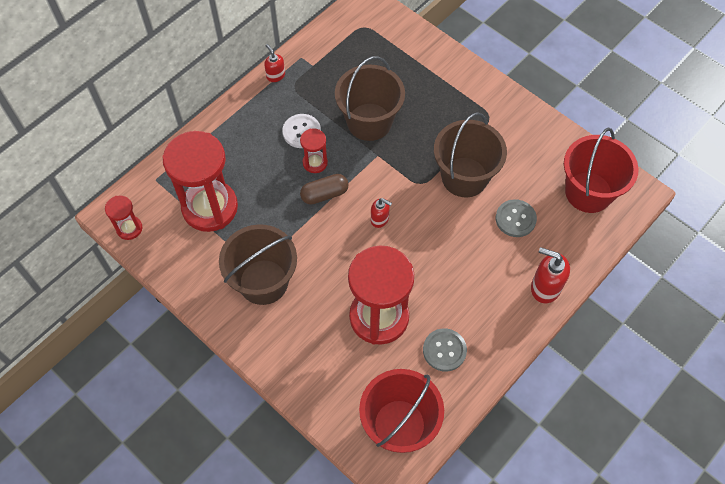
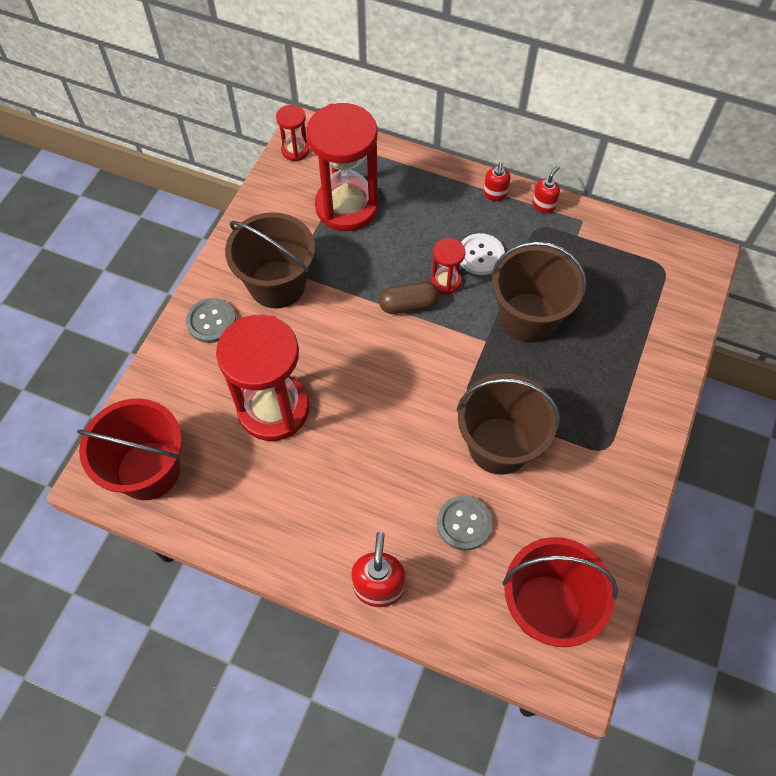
camera: 70 degrees right, 0 degrees up
brown capsule [300,174,349,205] -> brown capsule turned 60 degrees counterclockwise [379,282,439,314]
red soap dispenser [371,198,392,228] -> red soap dispenser moved to [483,163,511,201]
grey button [423,328,467,372] -> grey button moved to [186,298,236,343]

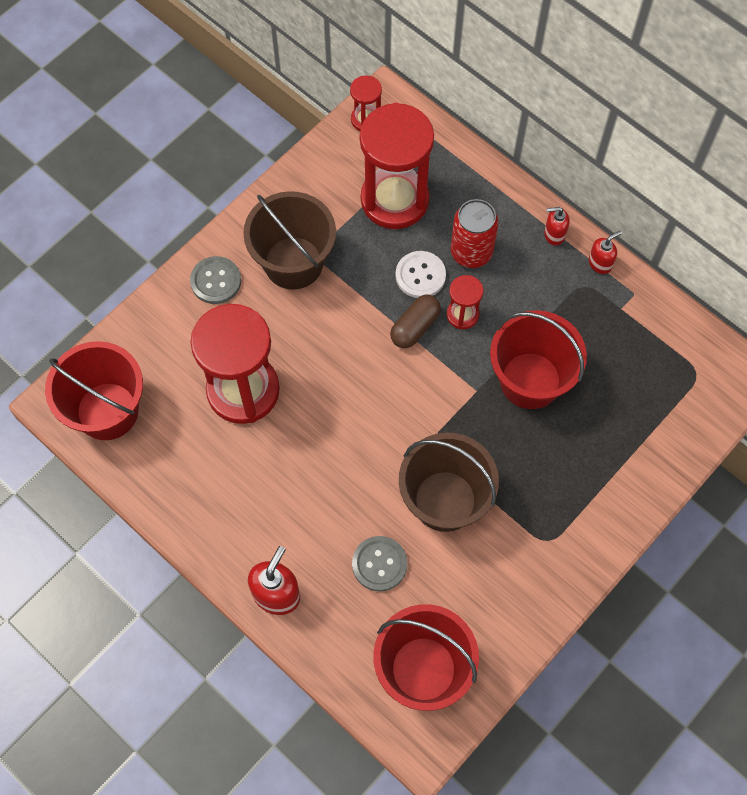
camera: 20 degrees right, 5 degrees up
brown capsule [379,282,439,314] -> brown capsule turned 60 degrees counterclockwise [390,295,441,348]
white button [460,233,505,275] -> white button moved to [396,251,446,298]
red soap dispenser [483,163,511,201] -> red soap dispenser turned 60 degrees clockwise [544,207,569,245]
brown bucket [491,241,587,343] -> red bucket [490,310,587,409]
none -> red can [451,199,499,268]

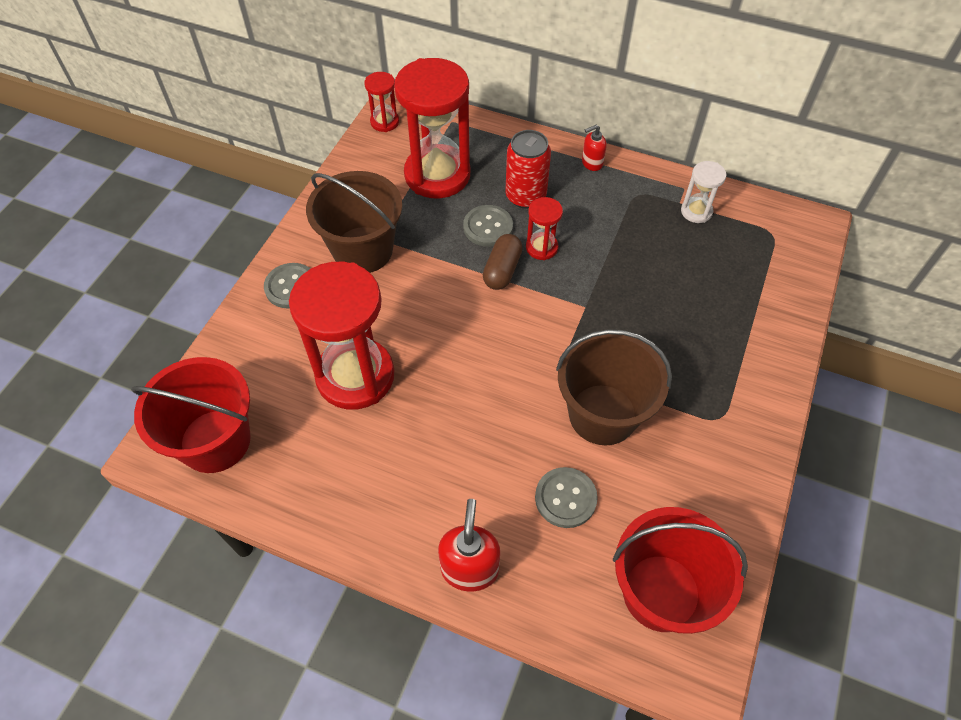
camera: 20 degrees left, 10 degrees down
white button [396,251,446,298] -> grey button [463,205,513,247]
red bucket [490,310,587,409] -> none
red soap dispenser [589,231,622,274] -> none
none -> white hourglass [681,161,726,223]

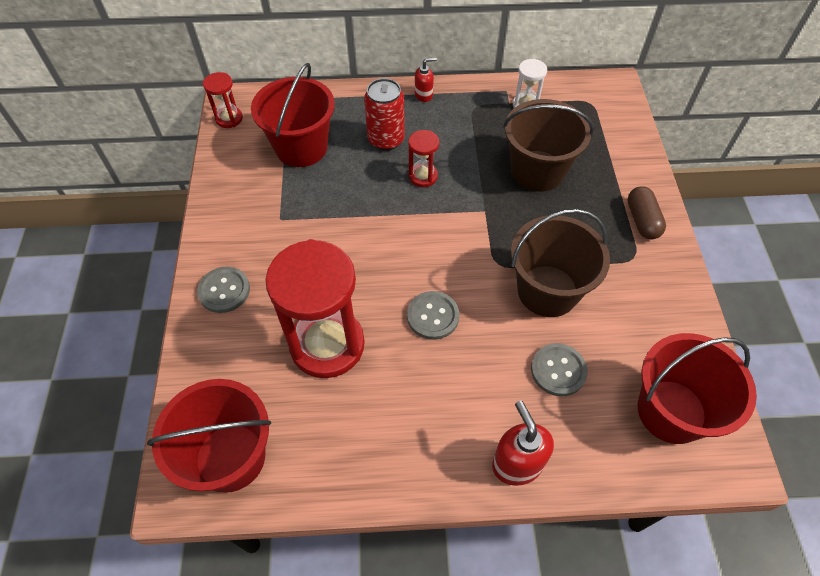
camera: 25 degrees left, 0 degrees up
brown bucket [306,171,402,273] -> brown bucket moved to [503,99,594,192]
red hourglass [394,58,470,198] -> red bucket [251,63,335,167]
grey button [463,205,513,247] -> grey button moved to [407,291,459,340]
brown capsule [483,234,523,290] -> brown capsule moved to [627,186,666,239]
red soap dispenser [582,125,607,171] -> red soap dispenser turned 150 degrees counterclockwise [415,57,437,102]

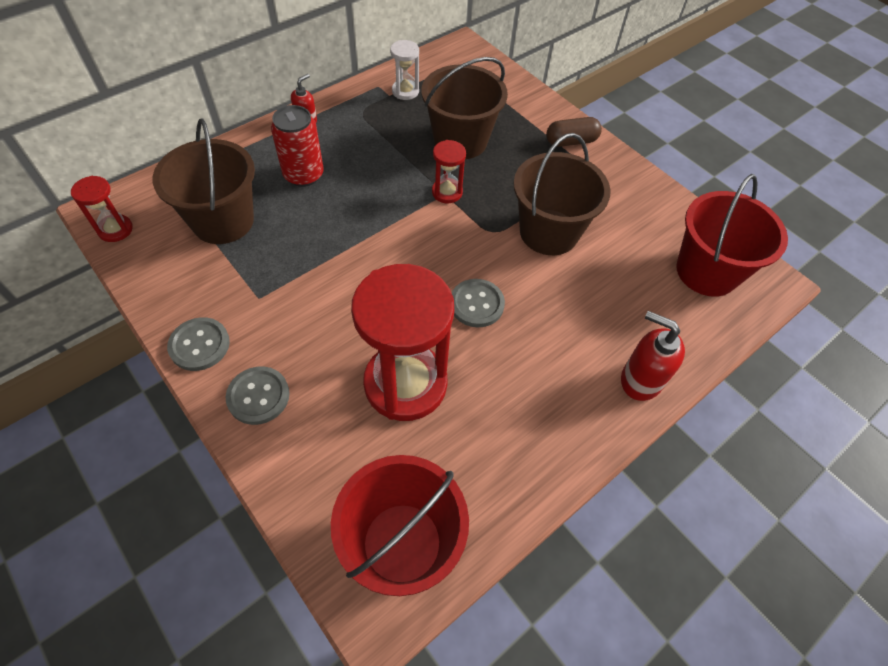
camera: 40 degrees left, 0 degrees up
red bucket [251,63,335,167] -> brown bucket [153,118,255,244]
red hourglass [408,130,439,187] -> red hourglass moved to [432,140,466,203]
grey button [531,343,588,396] -> grey button moved to [167,317,230,371]
brown capsule [627,186,666,239] -> brown capsule turned 60 degrees counterclockwise [546,117,602,147]

